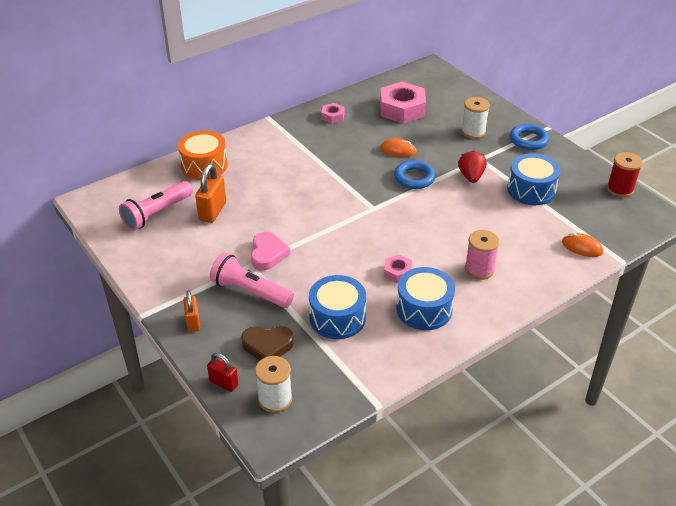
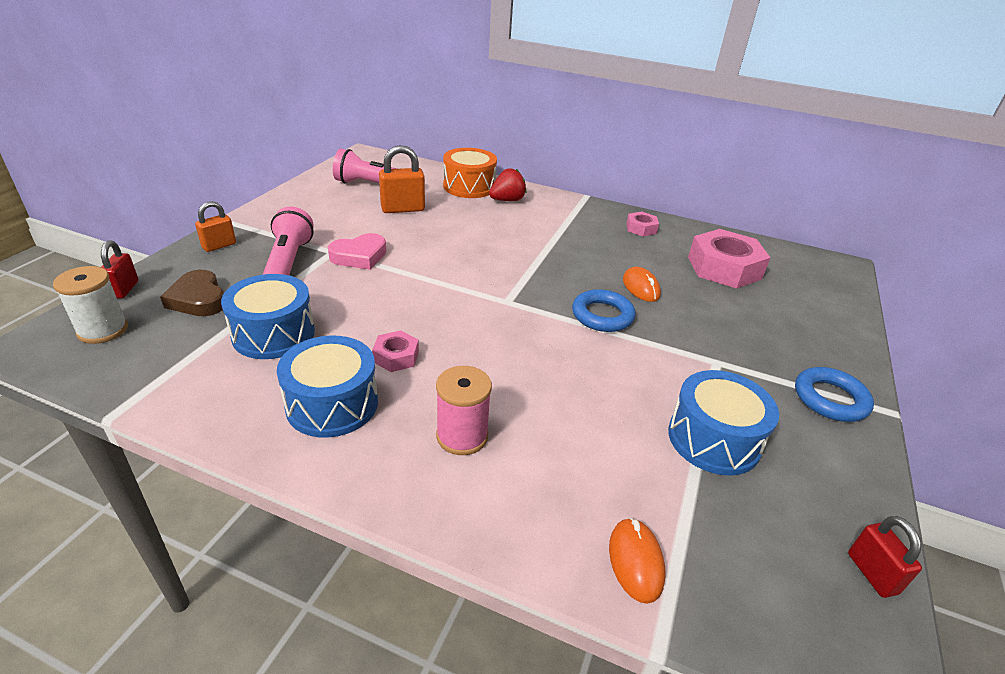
camera: 55 degrees right, 5 degrees down
red strawberry [458,150,487,183] -> red strawberry moved to [489,168,526,201]
white spool [461,97,490,139] -> none
red spool [607,152,643,198] -> red padlock [848,516,922,598]

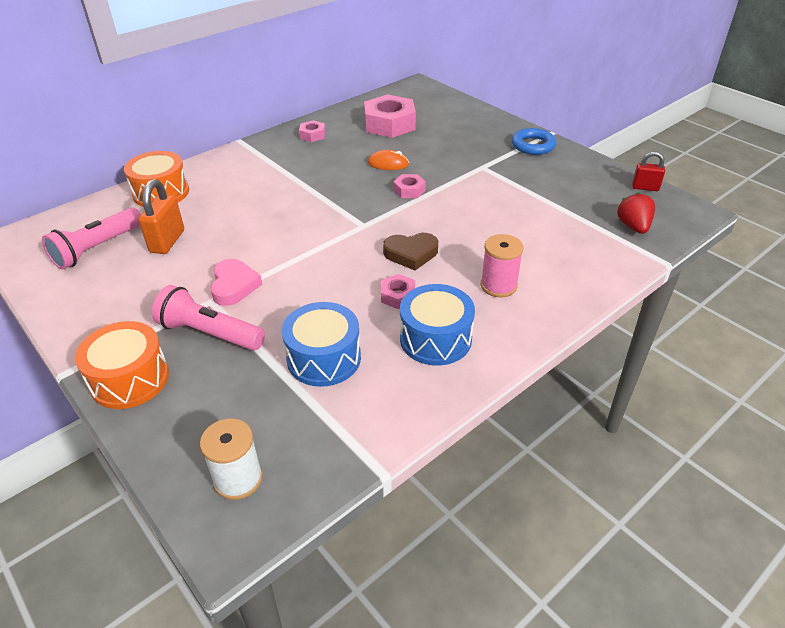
camera: 60 degrees left, 5 degrees up
red padlock [101,240,138,299] -> none
brown heart [160,270,224,316] -> brown heart moved to [383,233,438,270]
orange padlock [195,201,236,252] -> orange drum [75,321,169,409]
red strawberry [489,168,526,201] -> red strawberry moved to [617,192,655,234]
blue ring [572,289,636,332] -> pink nut [394,174,426,198]
orange mouse [609,517,666,604] -> none
blue drum [668,370,779,476] -> none

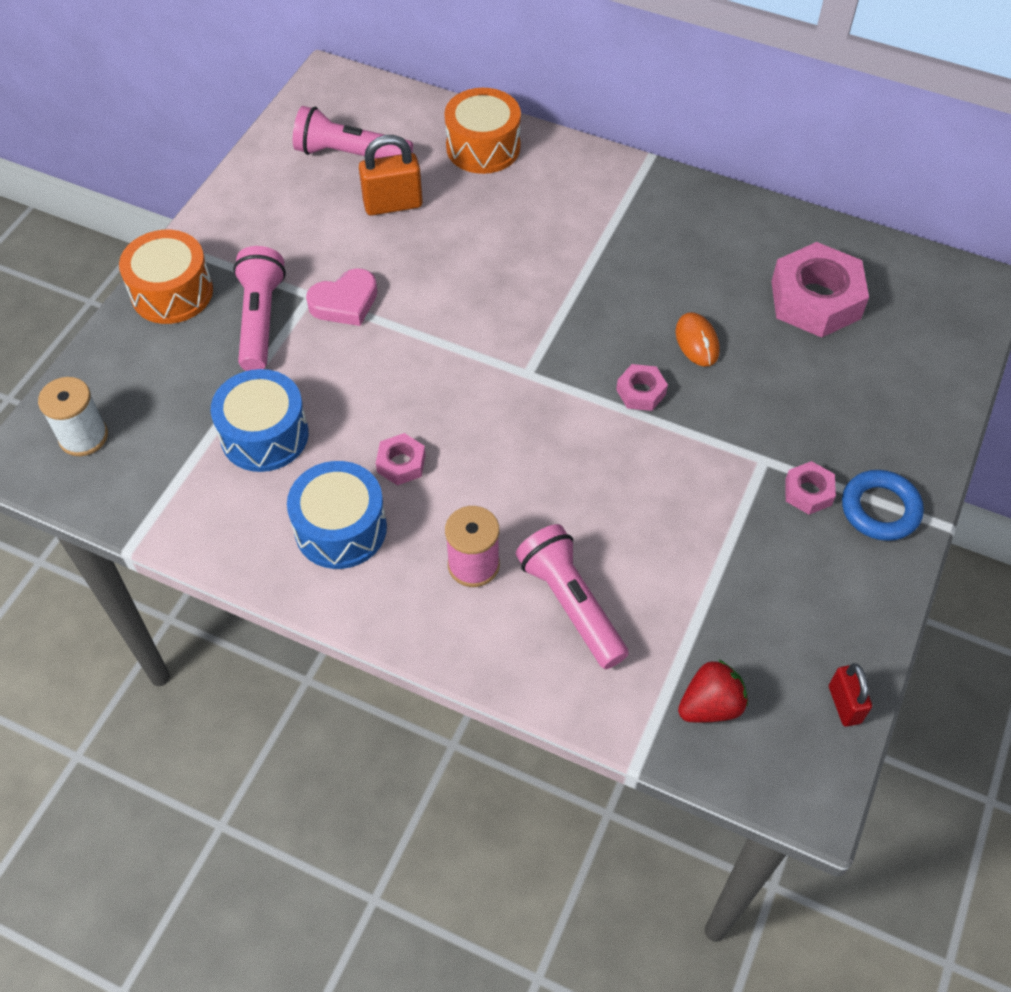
camera: 65 degrees right, 15 degrees up
pink nut [299,120,326,142] -> pink nut moved to [785,461,836,515]
brown heart [383,233,438,270] -> none
none -> pink flashlight [516,524,629,669]

